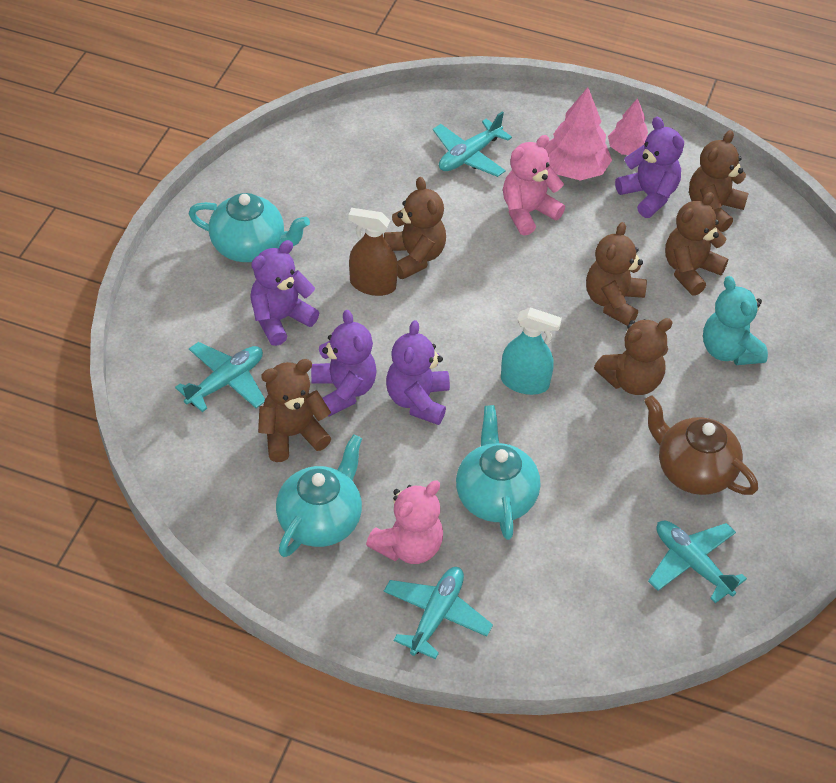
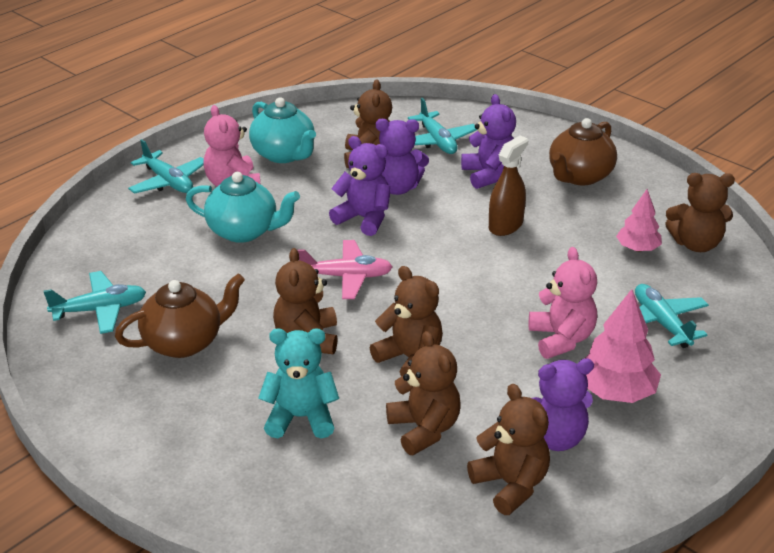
camera: 115 degrees right, 15 degrees down
turquoise teapot [188,193,310,262] -> brown teapot [549,118,617,186]
brown teddy bear [384,177,446,279] -> brown teddy bear moved to [665,173,735,252]
turquoise spray bottle [501,307,562,395] -> pink plane [297,240,392,299]
pink tree [608,98,648,155] -> pink tree moved to [616,189,662,252]

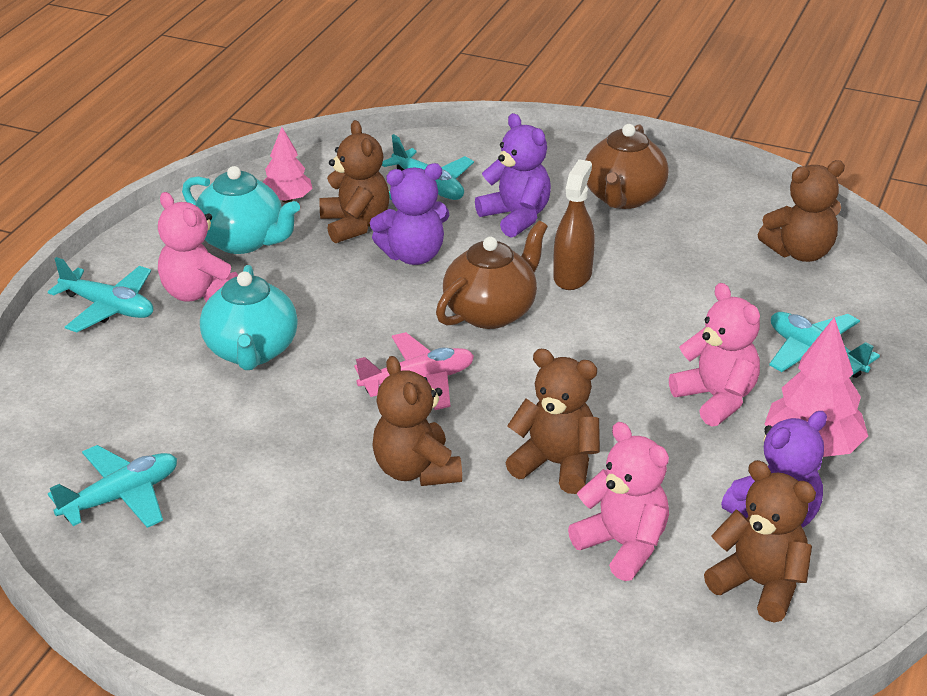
camera: 20 degrees left, 0 degrees up
brown teapot [115,273,245,358] -> brown teapot moved to [436,220,548,329]
turquoise teapot [186,172,300,243] -> turquoise teapot turned 90 degrees clockwise [200,265,298,370]
turquoise teddy bear [258,328,339,438] -> none
purple teddy bear [329,136,390,236] -> none
brown teddy bear [386,331,461,455] -> pink teddy bear [568,422,669,581]
pink tree [616,189,662,252] -> pink tree moved to [263,127,313,203]

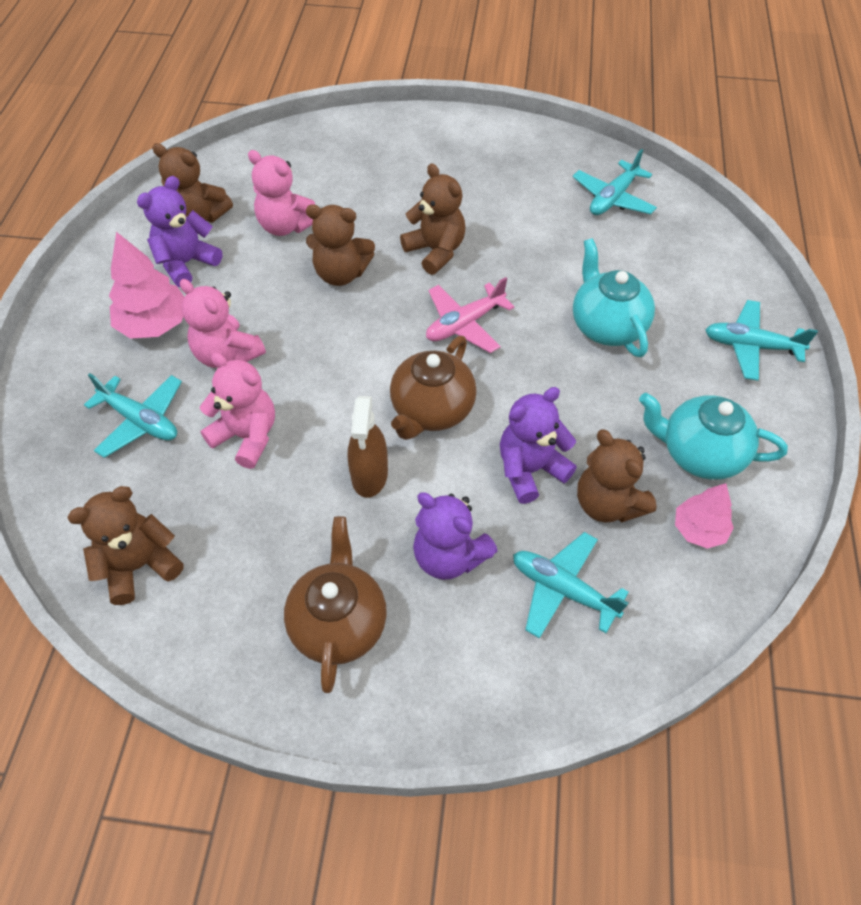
camera: 165 degrees right, 20 degrees up
pink teddy bear [158,192,238,302] -> pink teddy bear moved to [200,352,275,469]

